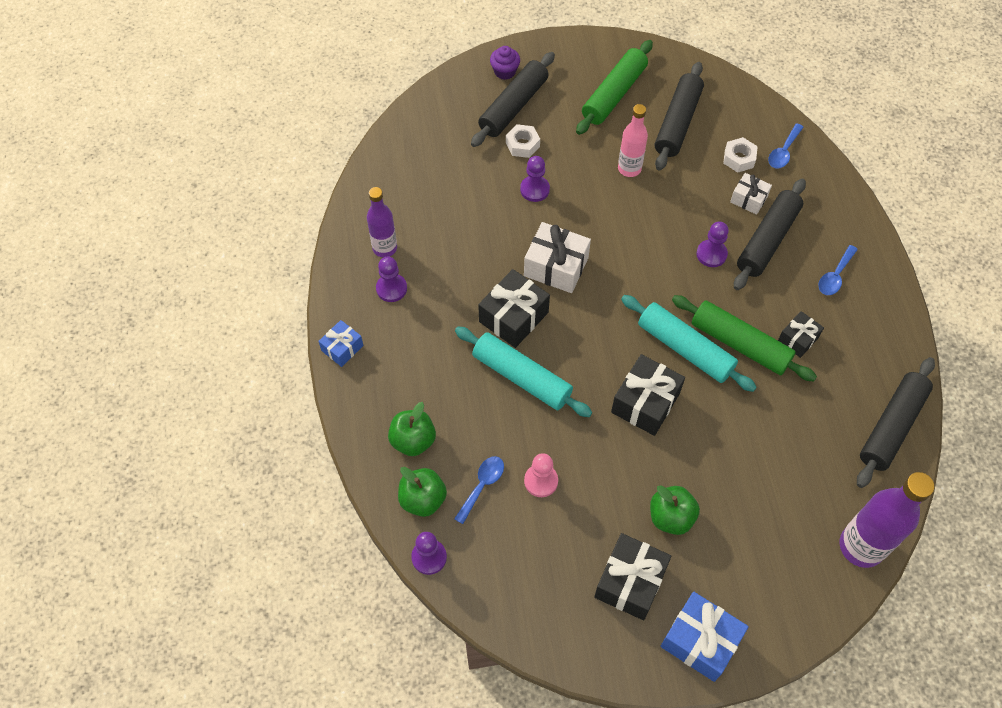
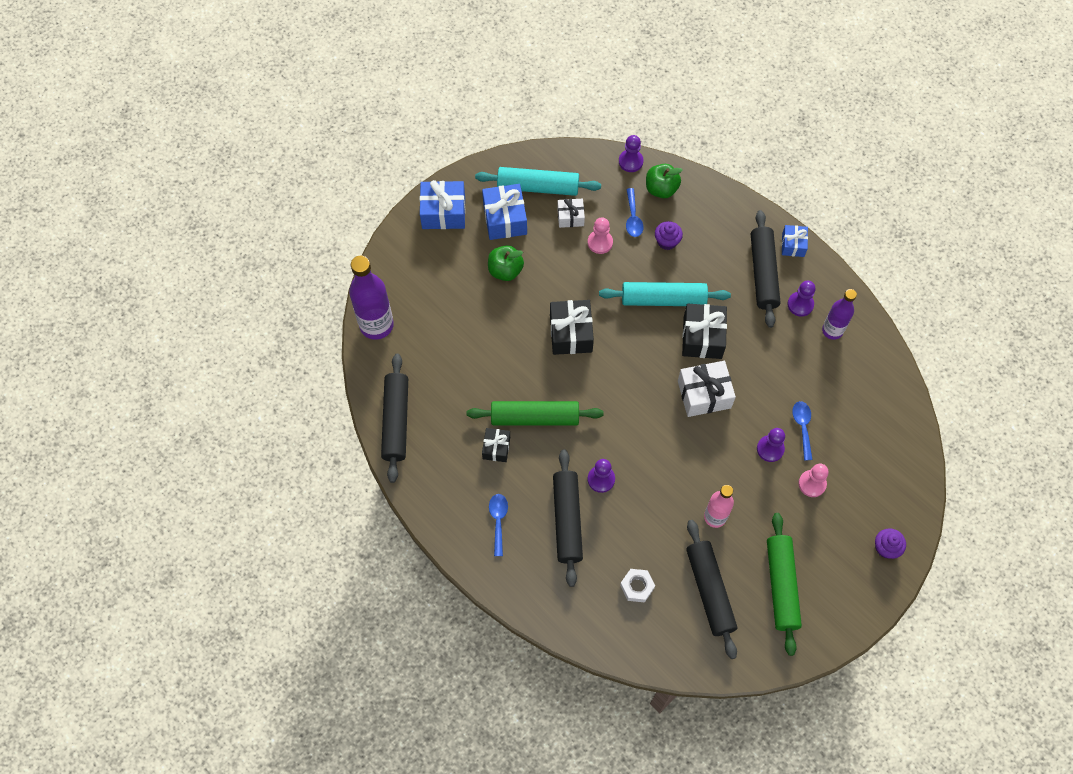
camera: 145 degrees right, 5 degrees up
green apple [388,402,436,456] -> none
black rolling pin [471,52,555,147] -> black rolling pin moved to [751,210,780,328]
white nut [506,124,540,158] -> pink pawn [798,464,829,497]
black gift [594,533,671,620] -> blue gift [482,184,527,240]
turquoise rolling pin [621,295,757,392] -> turquoise rolling pin moved to [475,167,601,196]
white gift [730,173,772,215] -> white gift moved to [557,199,585,228]
blue spoon [768,123,804,169] -> blue spoon moved to [792,401,813,460]
none -> purple cupcake [655,221,683,250]

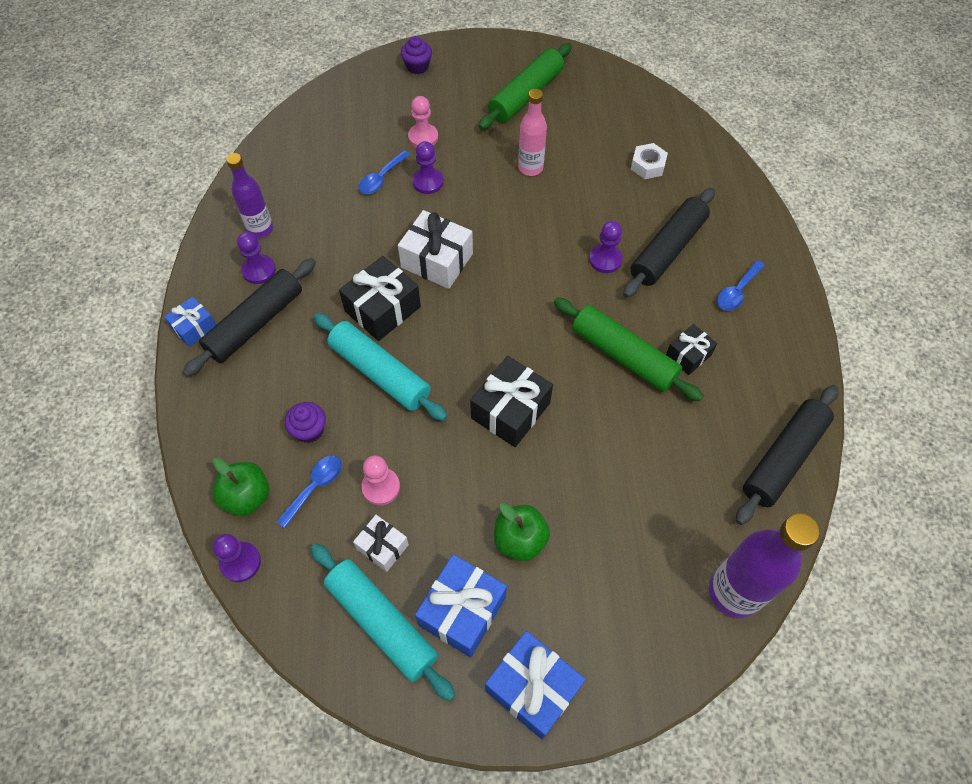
camera: 140 degrees left, 5 degrees down
black rolling pin [686,520,737,659] -> none

